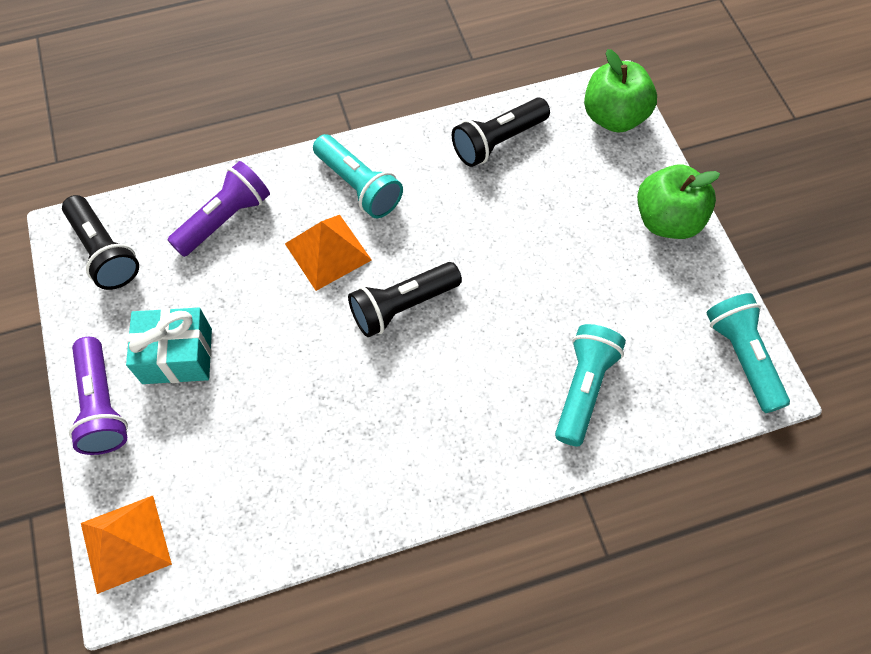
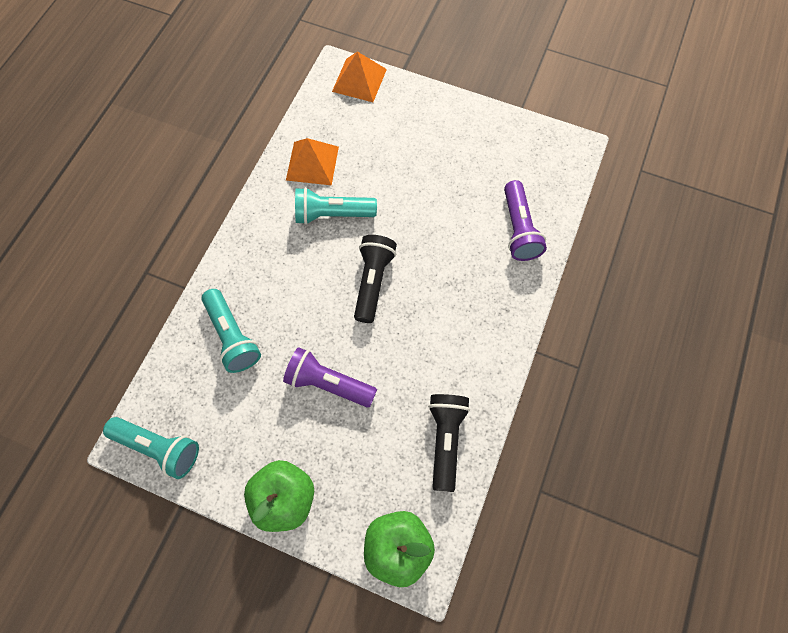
camera: 130 degrees right, 5 degrees up
black flashlight [62,195,139,290] -> none
purple flashlight [69,337,128,455] -> purple flashlight moved to [283,347,377,407]
turquoise gift [126,308,212,384] -> none
orange pyramid [285,215,372,291] -> orange pyramid moved to [286,138,339,185]
turquoise flashlight [313,134,403,218] -> turquoise flashlight moved to [295,187,377,225]

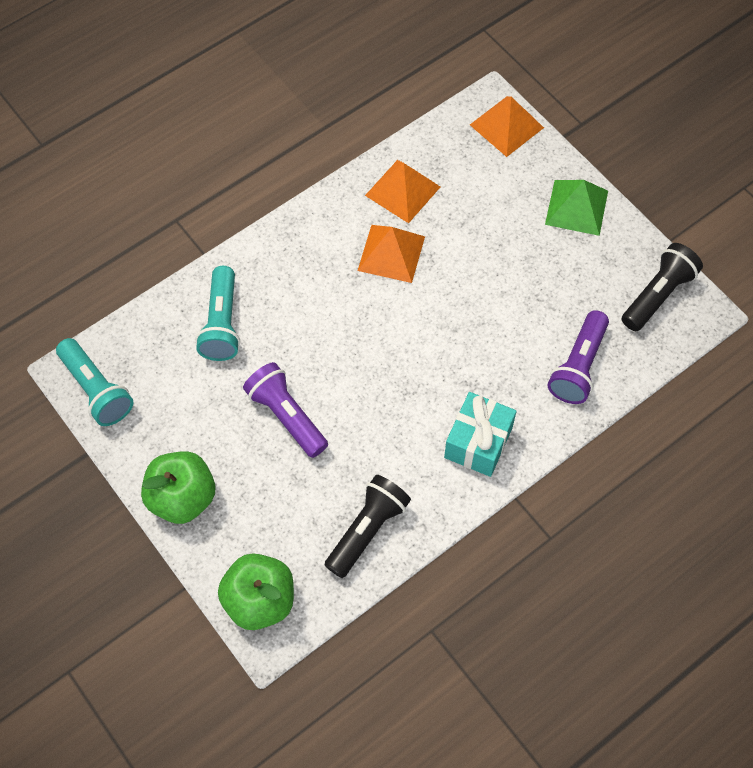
camera: 30 degrees right, 5 degrees down
turquoise flashlight [295,187,377,225] -> orange pyramid [358,225,425,283]
black flashlight [354,235,397,323] -> black flashlight moved to [622,243,703,331]
none -> turquoise gift [444,392,517,477]
none -> green pyramid [545,180,608,236]

